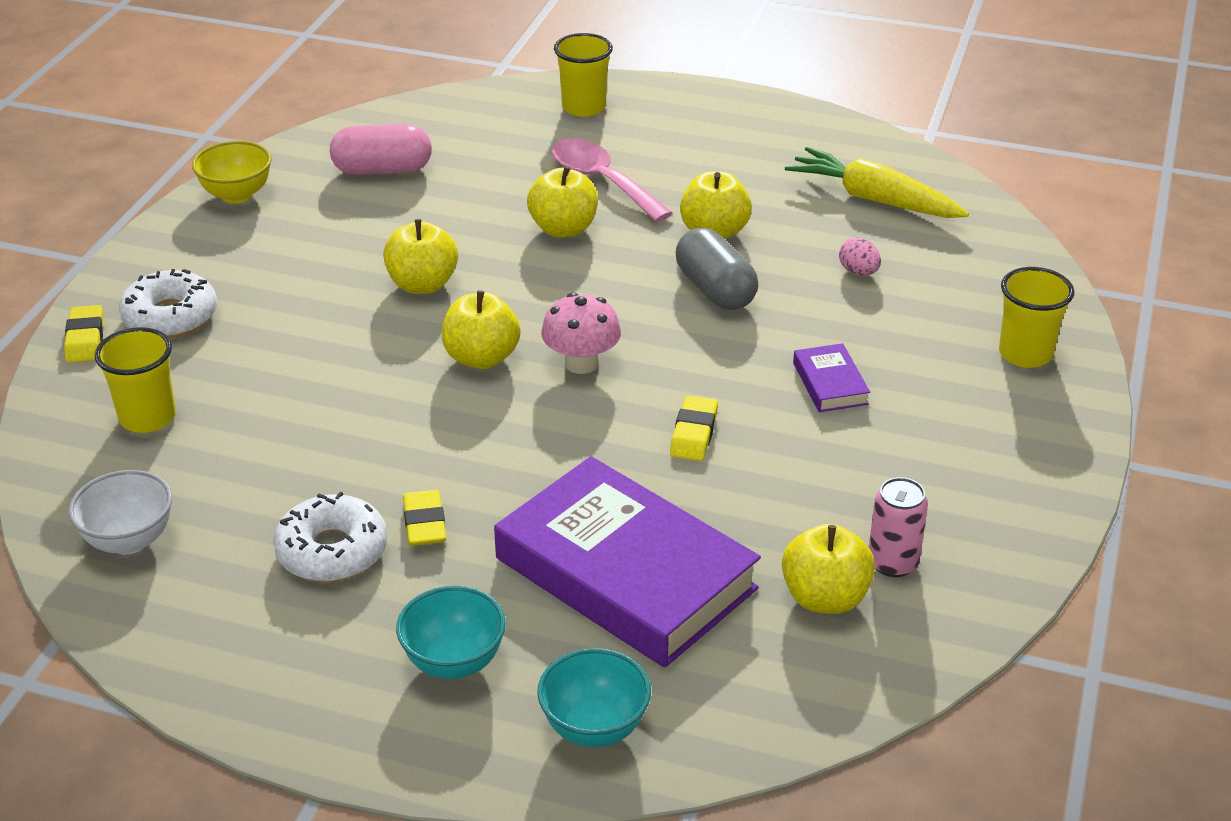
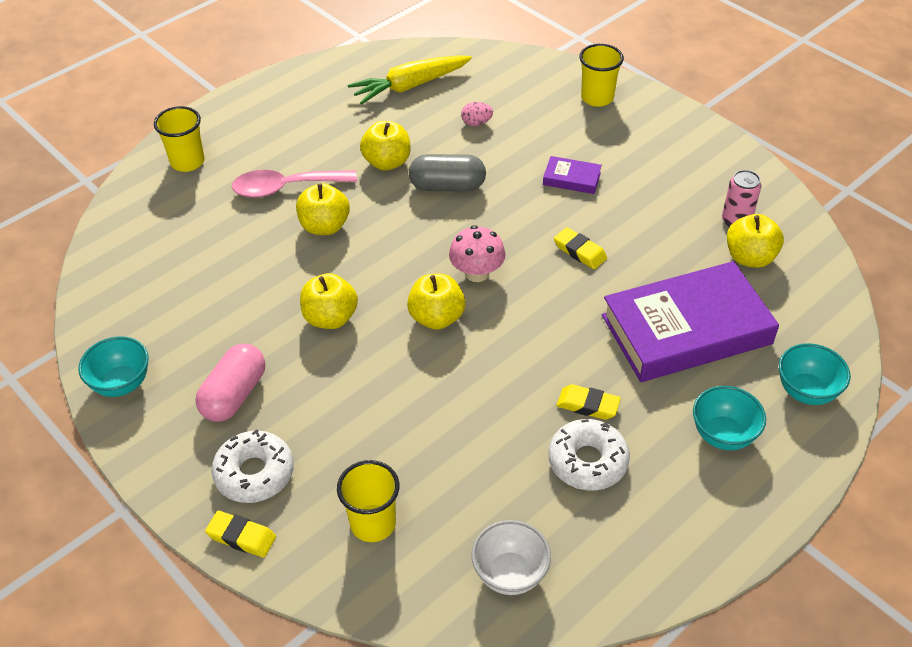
camera: 60 degrees left, 10 degrees up
yellow bowl [192,141,271,204] -> turquoise bowl [78,336,149,397]
pink capsule [330,124,432,175] -> pink capsule moved to [195,344,265,422]

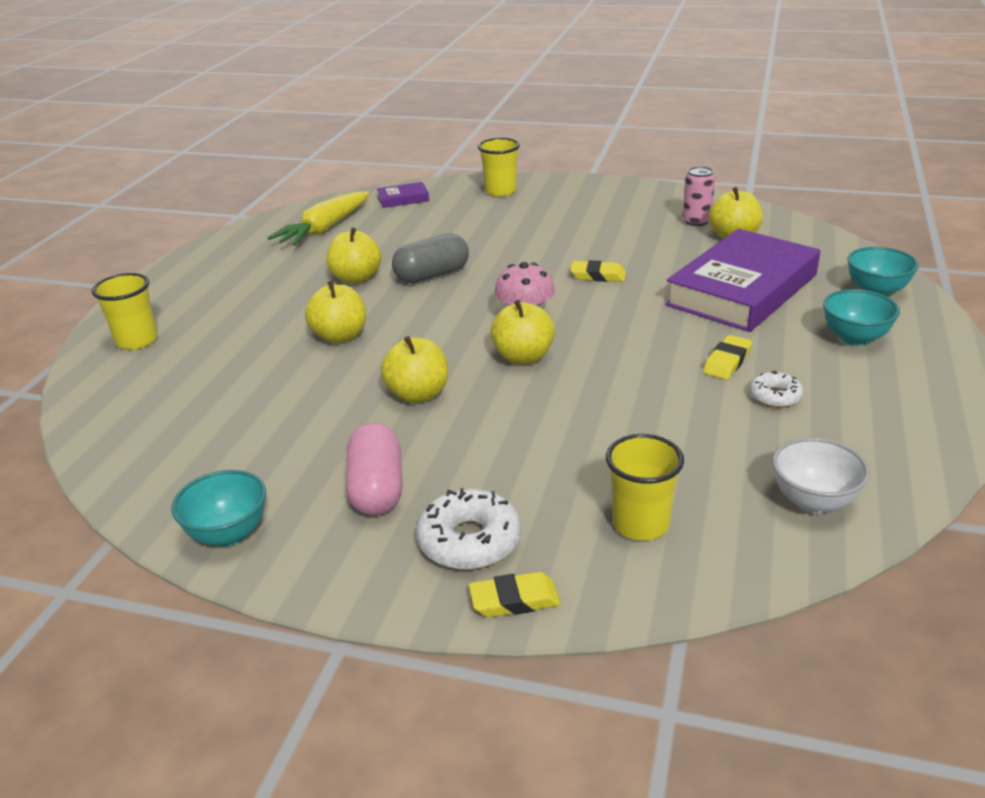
camera: 30 degrees left, 15 degrees down
pink spoon [232,170,357,198] -> none
pink egg [461,102,493,126] -> none
purple book [543,156,602,194] -> purple book moved to [377,182,429,208]
white donut [549,419,630,491] -> white donut [750,371,803,408], size x0.59
yellow eraser [557,384,621,420] -> yellow eraser turned 45 degrees counterclockwise [703,335,752,380]

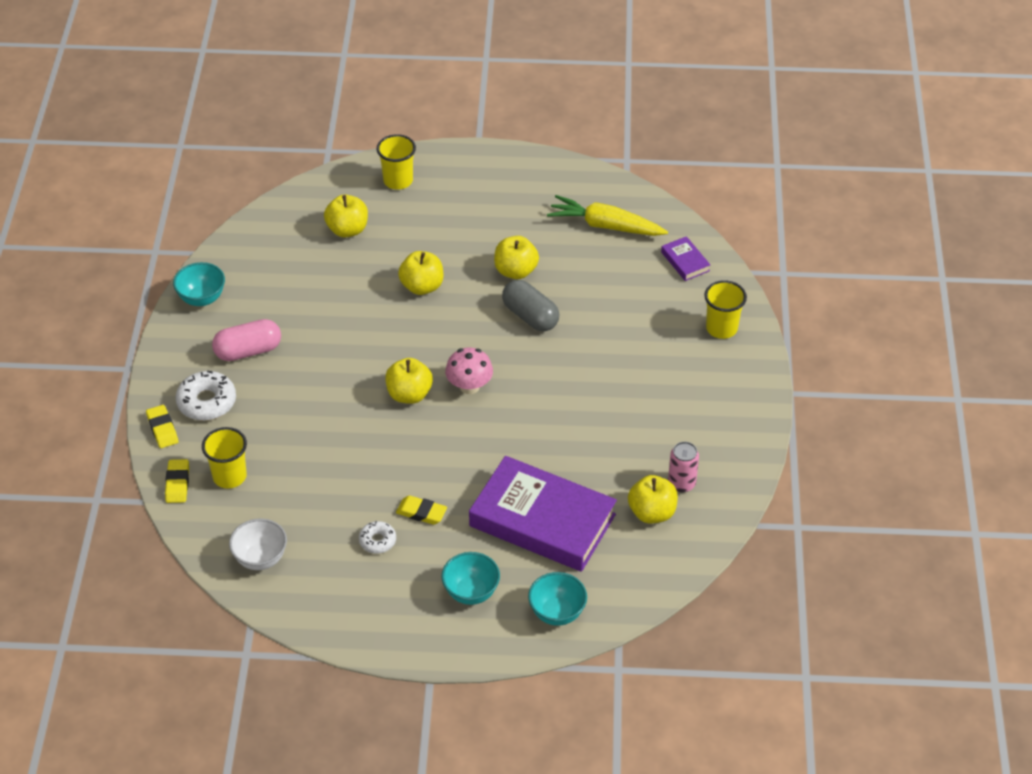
camera: 75 degrees right, 15 degrees up
yellow apple [381,336,448,403] -> yellow apple moved to [324,195,368,238]
yellow eraser [570,260,626,282] -> yellow eraser moved to [165,459,189,503]

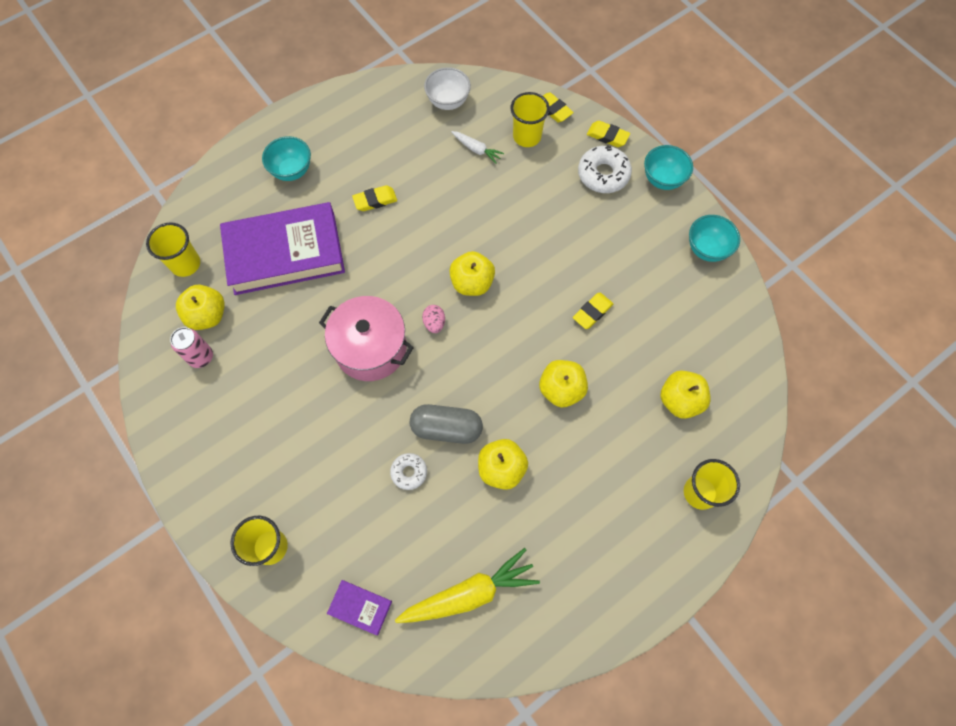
camera: 140 degrees right, 20 degrees up
pink capsule [212,319,281,361] -> none
white donut [359,521,396,554] -> white donut moved to [390,453,427,490]
pink mushroom [445,348,493,394] -> pink egg [422,305,445,333]
turquoise bowl [528,572,587,626] -> turquoise bowl moved to [644,145,693,190]
none -> yellow cup [146,222,200,277]
none -> pink pot [319,296,414,381]
none -> white carrot [451,131,504,164]
none -> yellow eraser [573,293,614,329]

